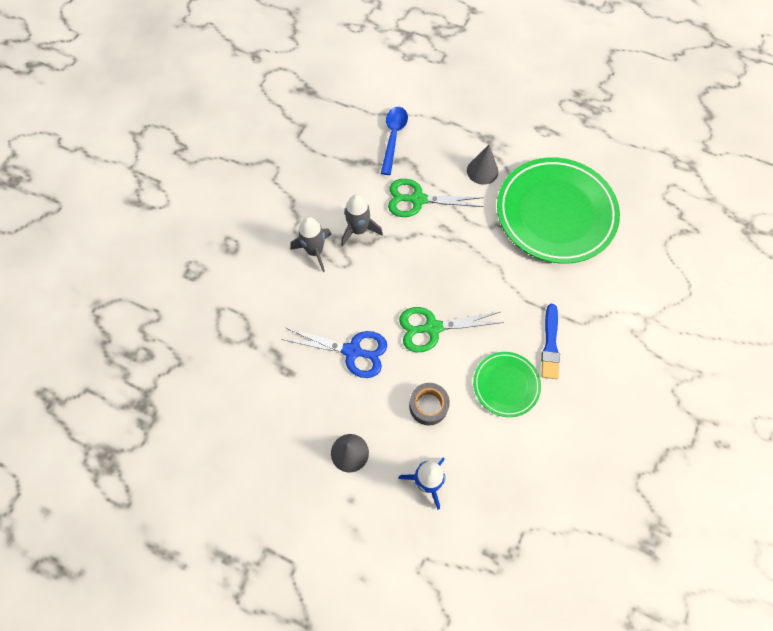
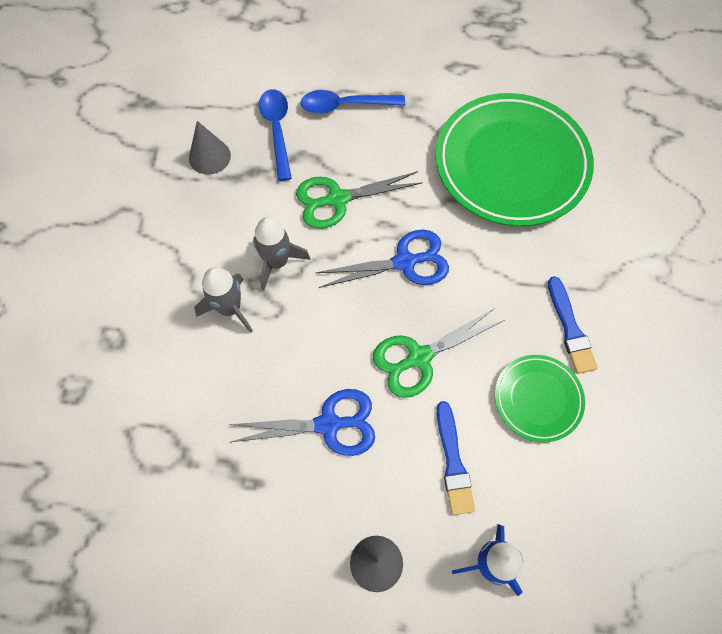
camera: 20 degrees left, 0 degrees up
grey tape [409,383,450,426] -> blue brush [437,401,475,515]
grey cone [467,145,498,185] -> grey cone moved to [189,121,231,175]
none -> blue spoon [301,90,405,114]
none -> blue scissors [316,230,449,288]

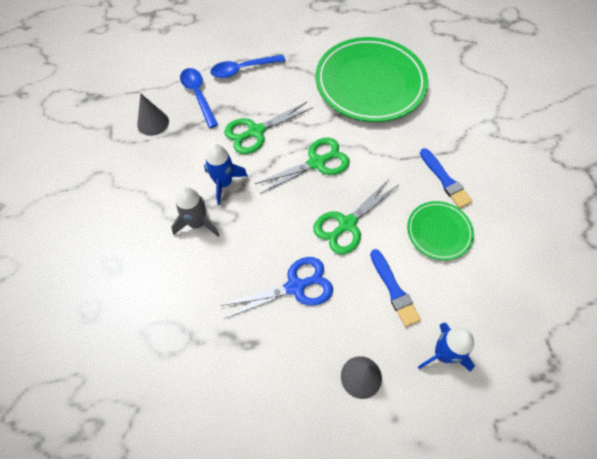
camera: 15 degrees left, 5 degrees down
grey rocket [253,217,310,290] -> blue rocket [204,143,248,205]
blue scissors [316,230,449,288] -> green scissors [255,138,350,194]

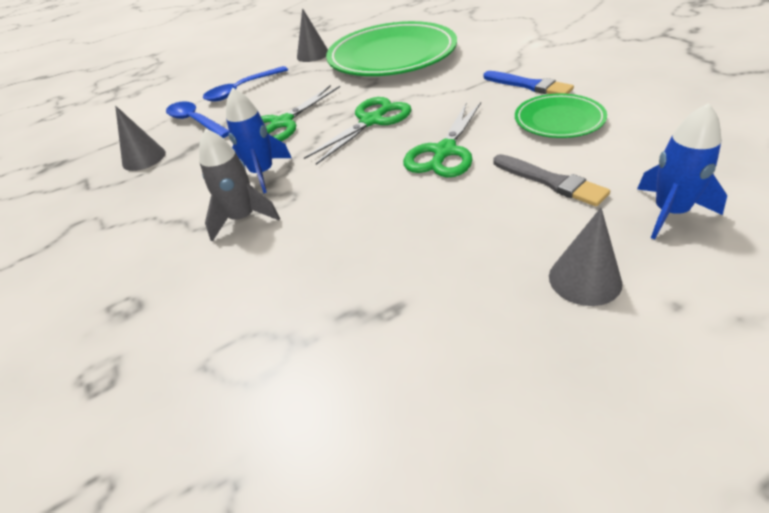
camera: 15 degrees left, 20 degrees down
blue scissors [220,257,333,319] -> none
blue brush [370,249,421,327] -> grey brush [493,154,610,207]
none -> grey cone [297,8,328,62]

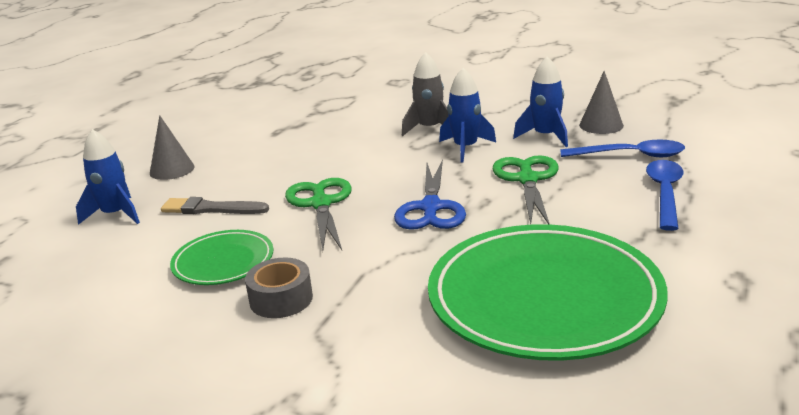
camera: 140 degrees right, 15 degrees down
grey cone [297,8,328,62] -> none
green scissors [304,97,412,165] -> blue scissors [394,159,466,230]
blue brush [484,71,574,94] -> grey tape [245,257,313,318]
none -> blue rocket [513,56,568,147]

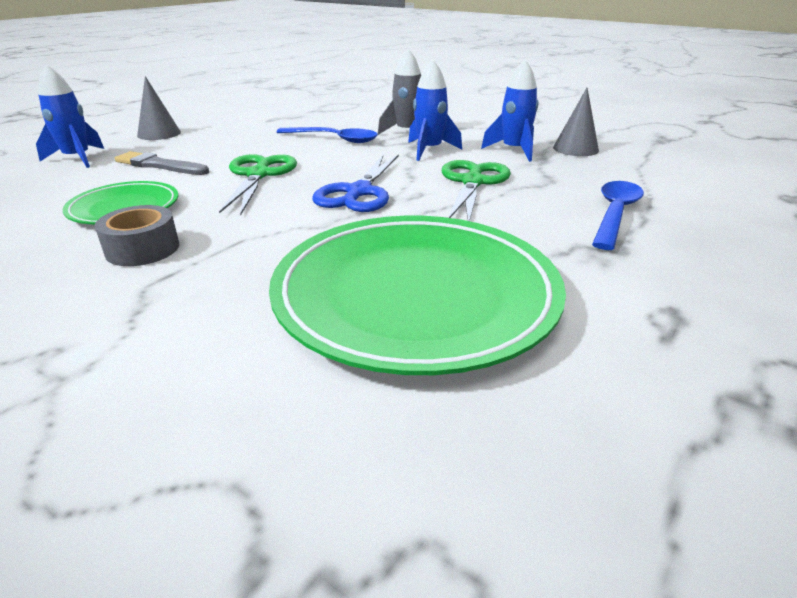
camera: 10 degrees right, 5 degrees up
blue spoon [560,140,685,157] -> blue spoon moved to [277,127,378,143]

